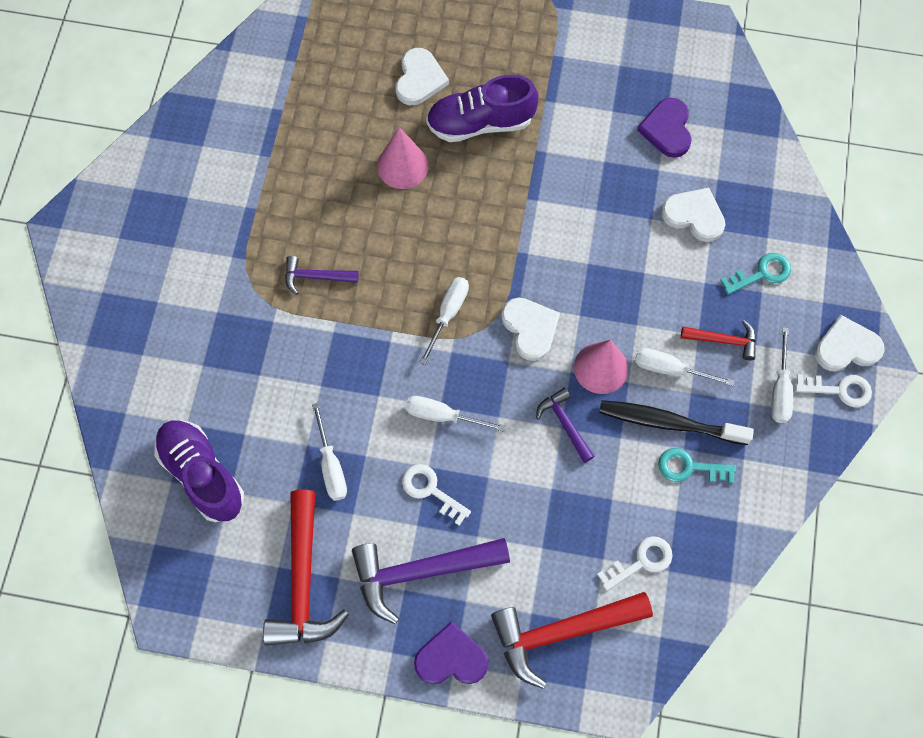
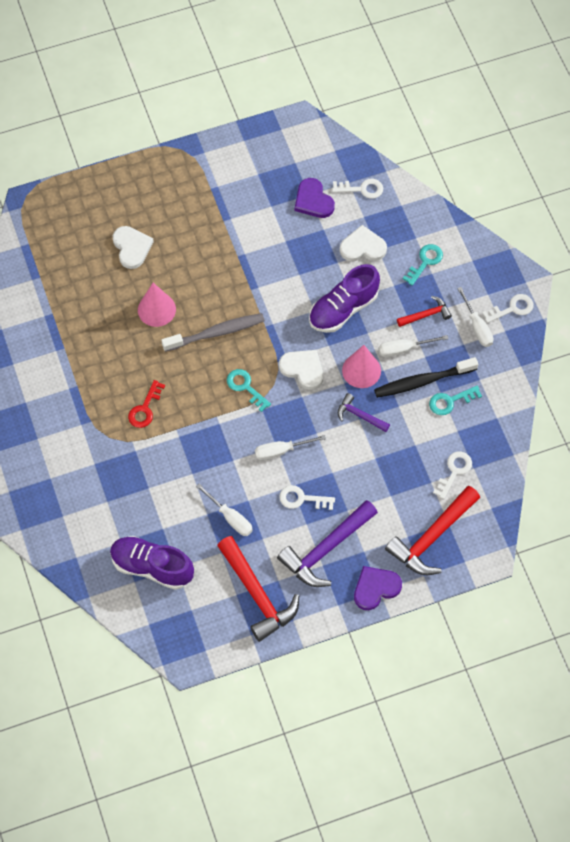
camera: 30 degrees left, 5 degrees down
purple hammer [285,256,358,295] -> red key [128,380,165,428]
white screwdriver [419,277,469,365] -> turquoise key [227,369,271,412]
purple shoe [426,75,538,142] -> purple shoe moved to [309,264,380,333]
white heart [815,315,885,371] -> none
none -> grey toothbrush [161,313,265,352]
none -> white key [332,179,383,199]

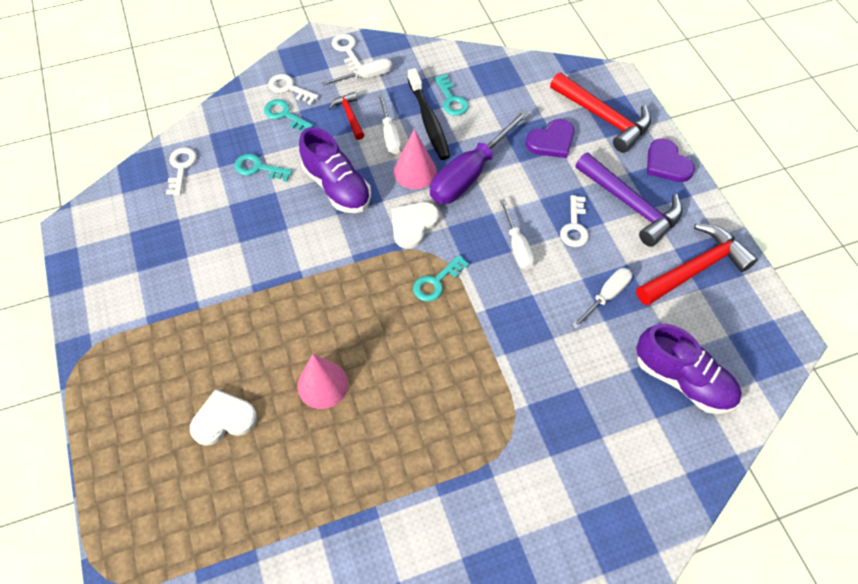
camera: 90 degrees left, 5 degrees down
purple shoe [110,536,194,590] -> purple shoe turned 75 degrees counterclockwise [636,324,742,414]
red key [128,380,165,428] -> none
grey toothbrush [161,313,265,352] -> none
purple heart [295,178,335,218] -> purple heart moved to [526,119,574,158]
purple hammer [338,393,390,432] -> purple screwdriver [430,109,530,204]
white heart [340,225,387,261] -> turquoise key [234,154,293,182]
white key [433,451,472,499] -> white key moved to [268,74,319,105]

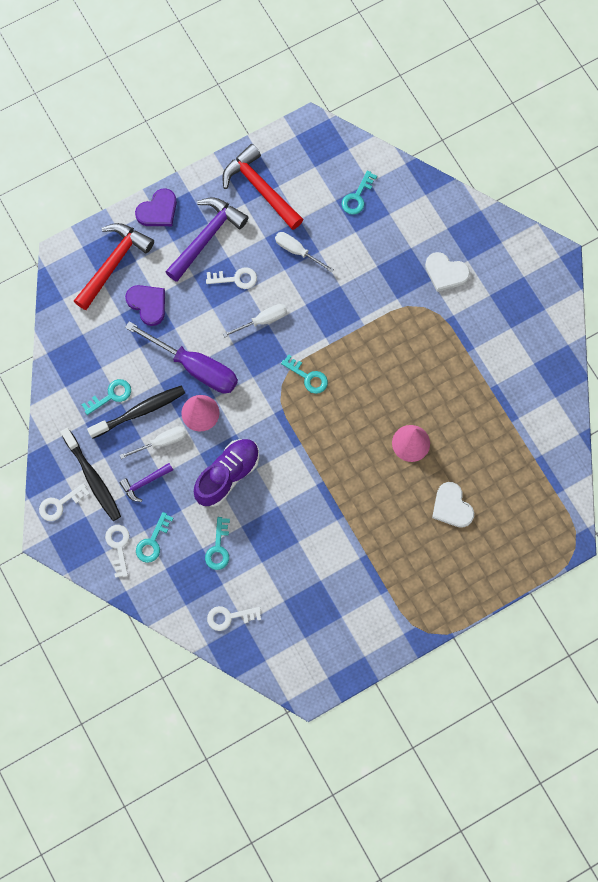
camera: 100 degrees left, 15 degrees up
white key [268,74,319,105] -> white key turned 150 degrees clockwise [105,525,130,578]
white screwdriver [321,58,392,86] -> black toothbrush [61,428,121,521]
red hammer [329,92,364,140] -> purple hammer [119,463,173,502]
white heart [391,202,439,249] -> white heart moved to [425,252,470,292]
purple shoe [636,324,742,414] -> turquoise key [342,171,377,215]

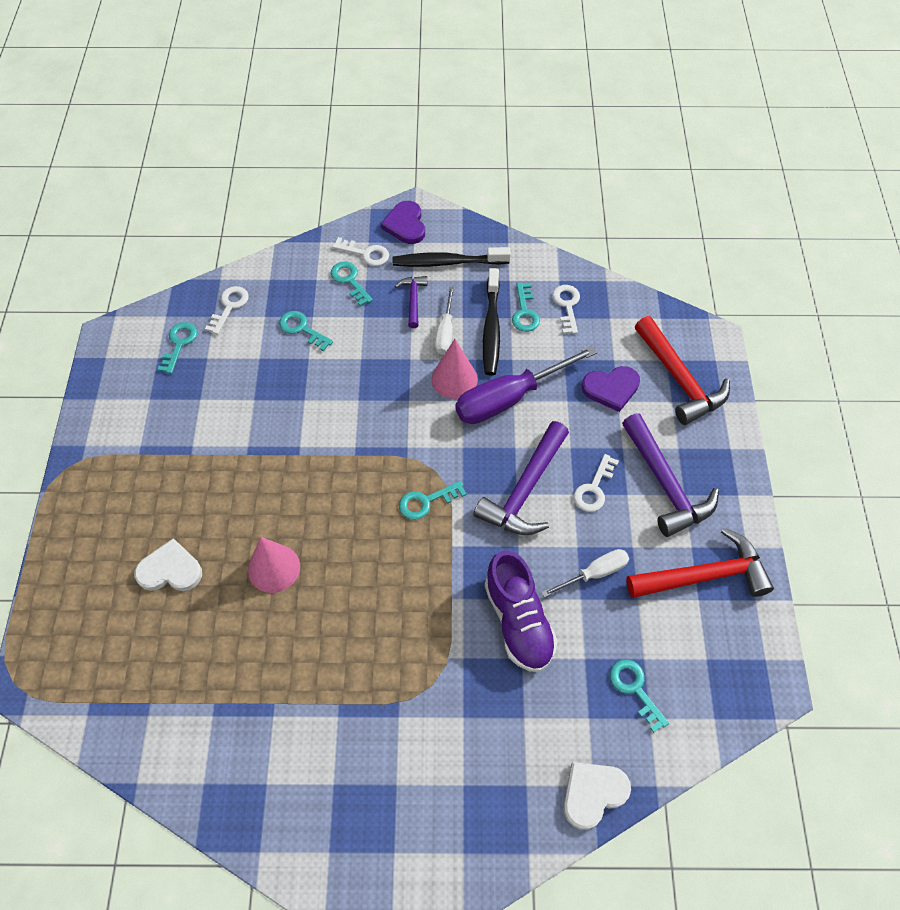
camera: 120 degrees right, 15 degrees down
white key [39,483,89,521] -> white key moved to [552,285,580,334]
purple heart [135,188,177,226] -> purple heart moved to [381,201,425,244]
purple shoe [194,439,259,507] -> purple shoe moved to [485,550,558,672]
white screwdriver [223,304,287,338] -> purple hammer [474,421,569,535]
white heart [425,252,470,292] -> white heart moved to [564,762,631,830]
none -> turquoise key [157,322,197,374]

